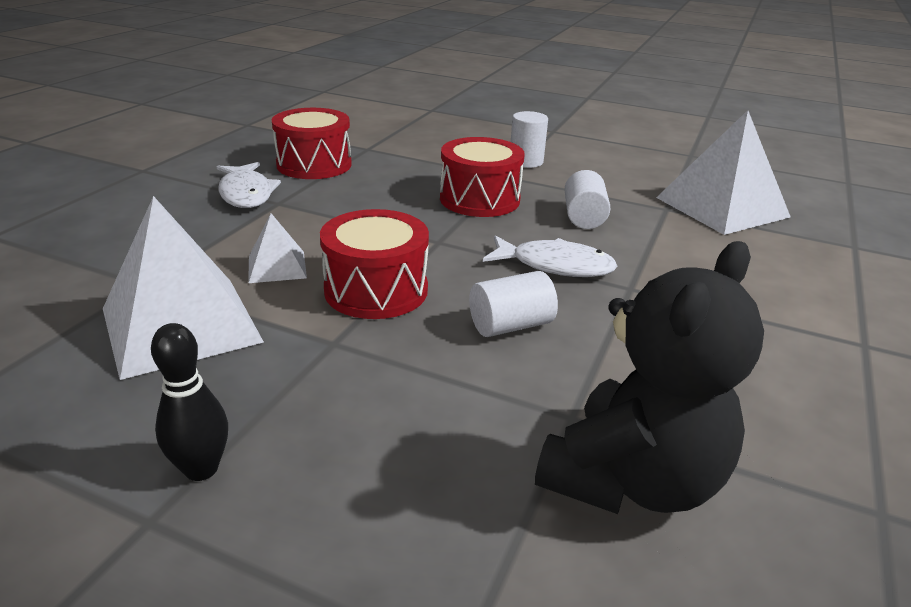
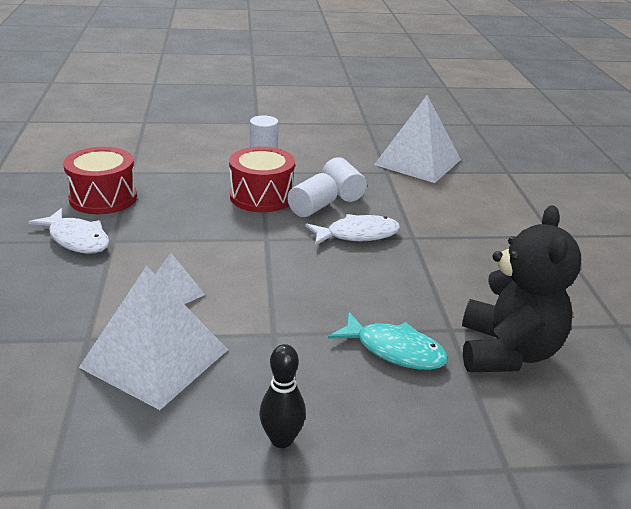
camera: 30 degrees left, 0 degrees up
red drum [320,209,429,319] -> none
white cylinder [469,271,558,337] -> white cylinder moved to [287,173,338,217]
none -> turquoise fish [328,311,448,370]

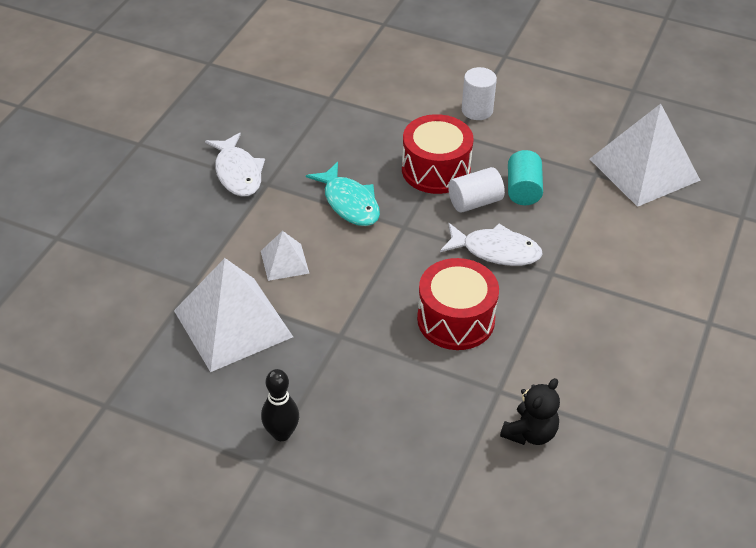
camera: 30 degrees right, 15 degrees up
red drum [63,147,137,214] -> red drum moved to [417,258,499,350]
white cylinder [322,157,367,202] -> turquoise cylinder [508,150,543,205]
turquoise fish [328,311,448,370] -> turquoise fish moved to [306,162,380,226]
black teddy bear [462,205,581,372] -> black teddy bear [500,378,560,445], size x0.53

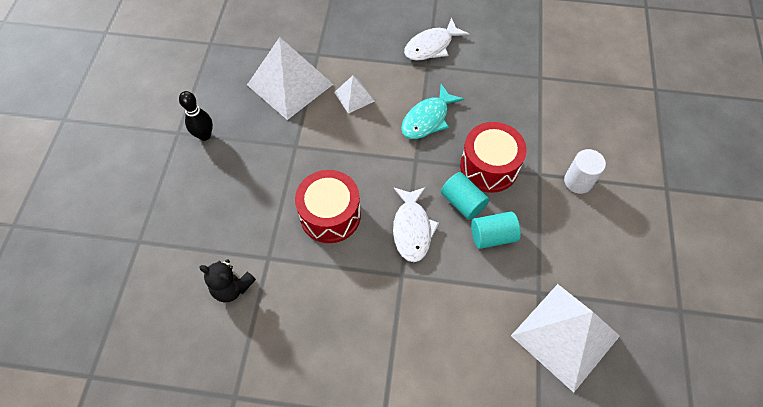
camera: 75 degrees right, 15 degrees up
white cylinder [448,167,505,213] -> turquoise cylinder [441,172,489,220]

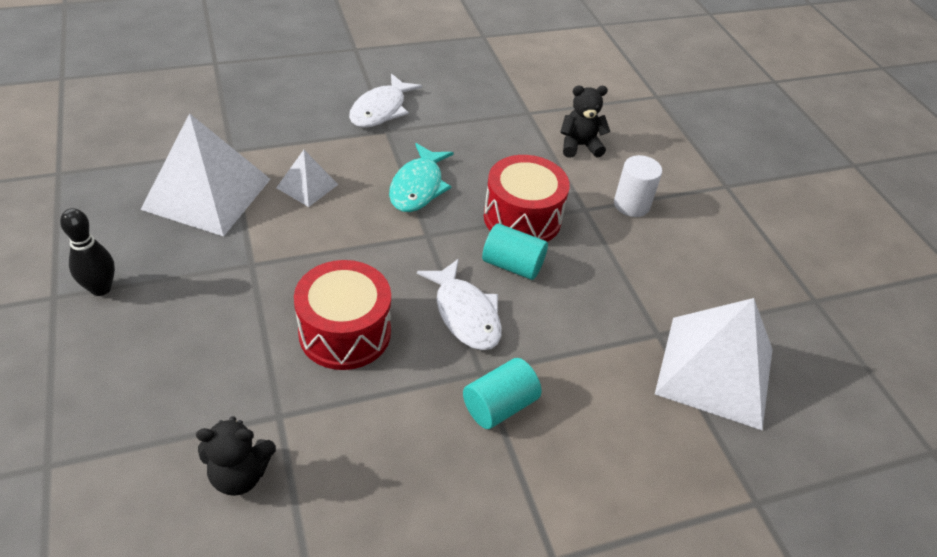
camera: 30 degrees left, 15 degrees down
turquoise cylinder [471,211,521,249] -> turquoise cylinder moved to [463,358,541,429]
none -> black teddy bear [560,86,610,158]

